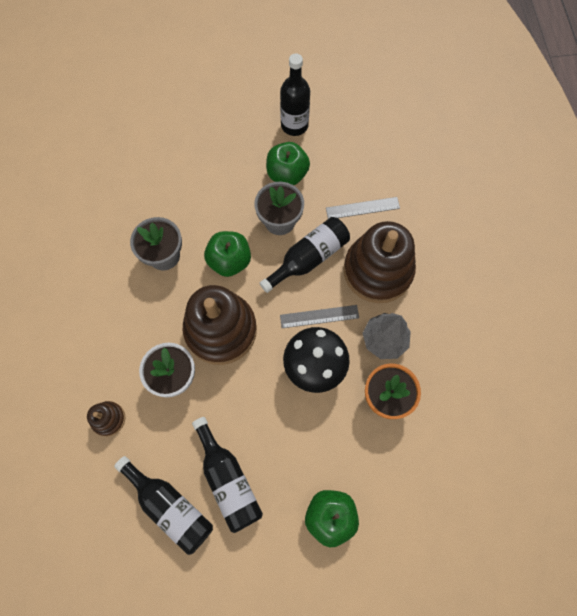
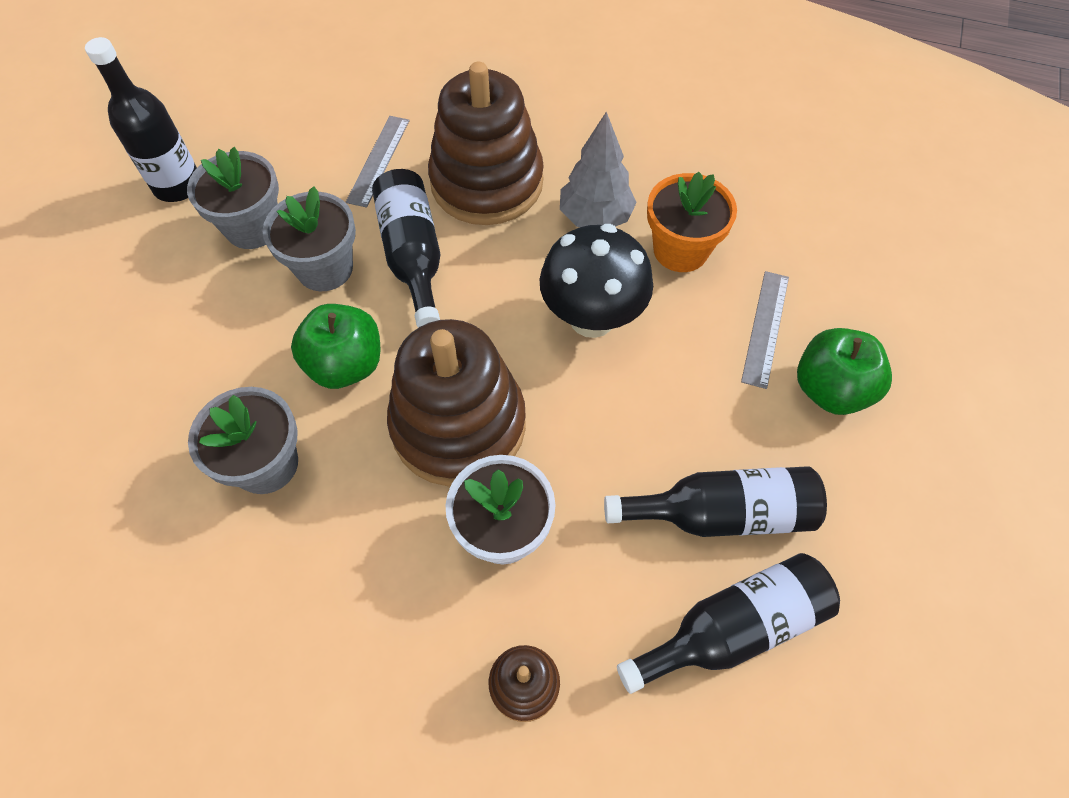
camera: 65 degrees left, 10 degrees down
green apple [266,142,310,185] -> grey flower pot [187,147,279,249]
grey ruler [280,305,359,328] -> grey ruler moved to [741,271,789,389]

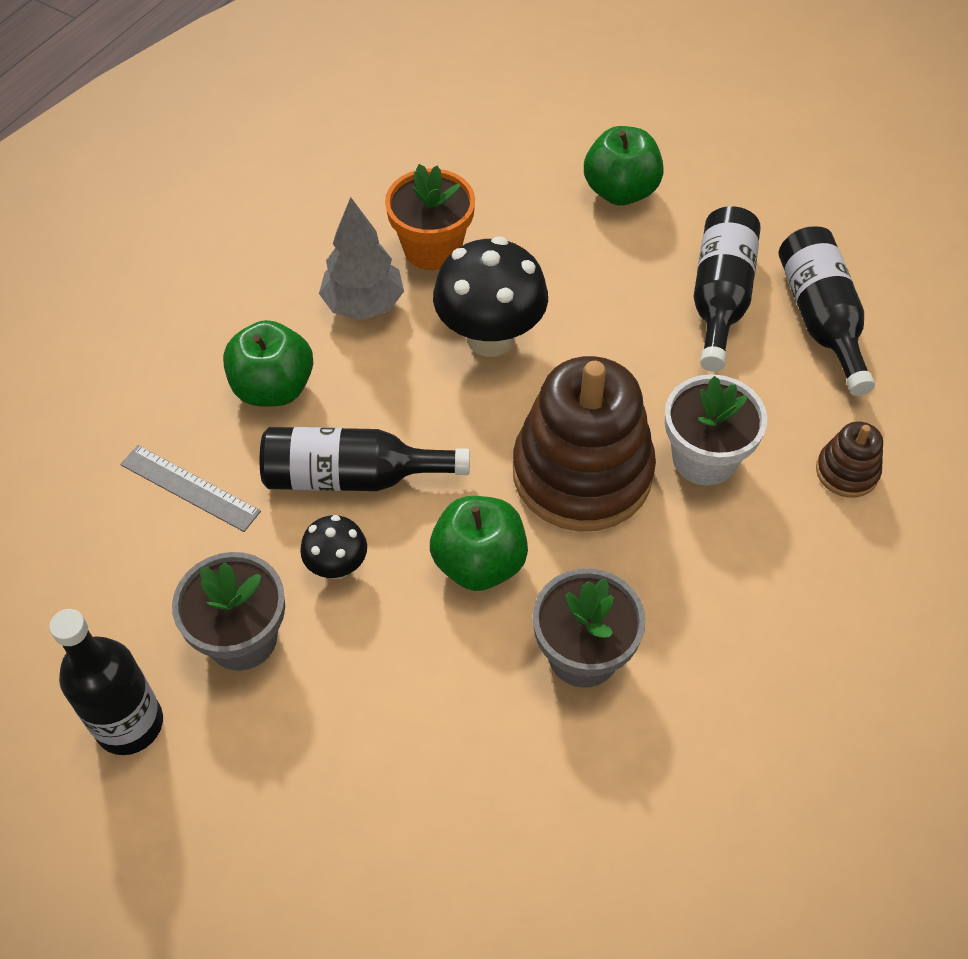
camera: 75 degrees left, 5 degrees down
grey flower pot [263,187,356,291] -> black mushroom [300,515,367,579]
brown stacking toy [428,62,544,225] -> green apple [223,320,313,407]
grey ruler [741,271,789,389] -> none

